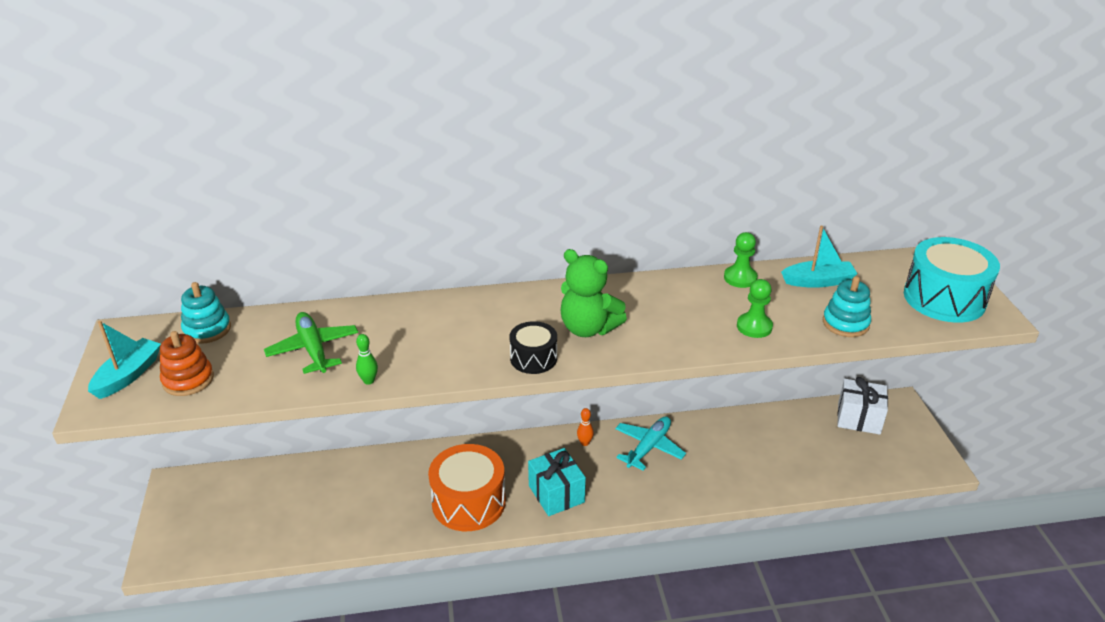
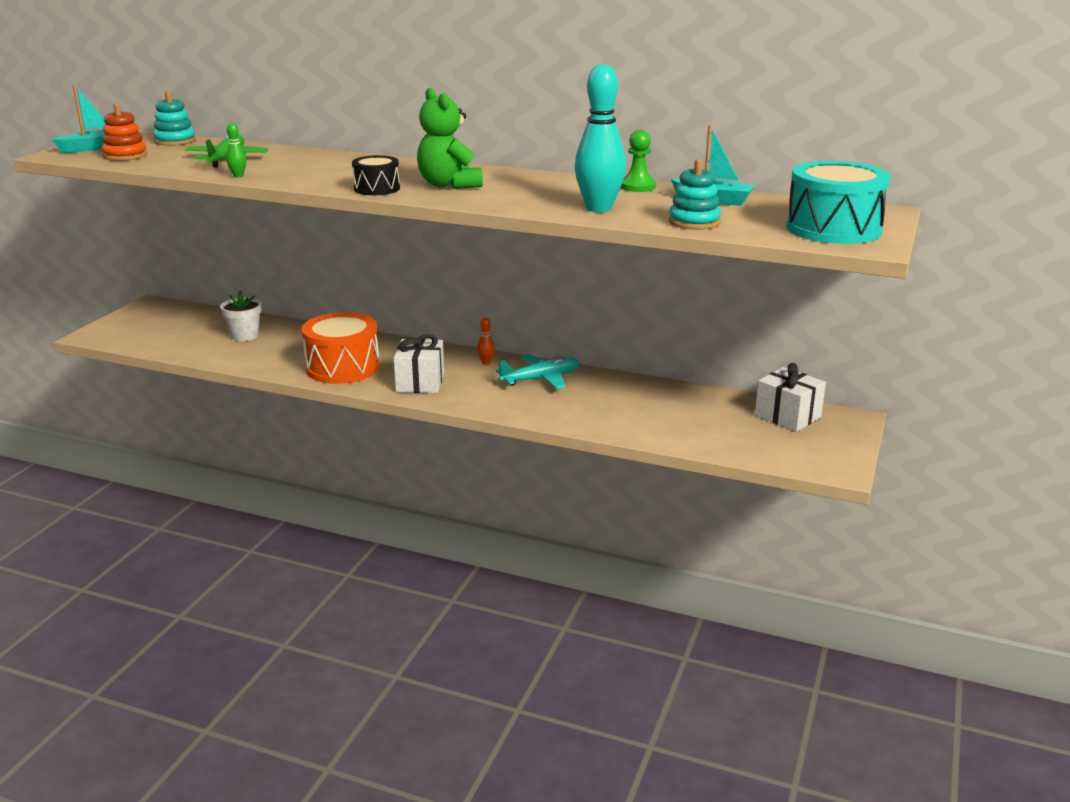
camera: 30 degrees right, 10 degrees down
turquoise gift [528,448,586,516] -> white gift [394,334,444,393]
green pawn [737,279,773,338] -> turquoise bowling pin [575,64,626,212]
none -> white flower pot [220,290,262,341]

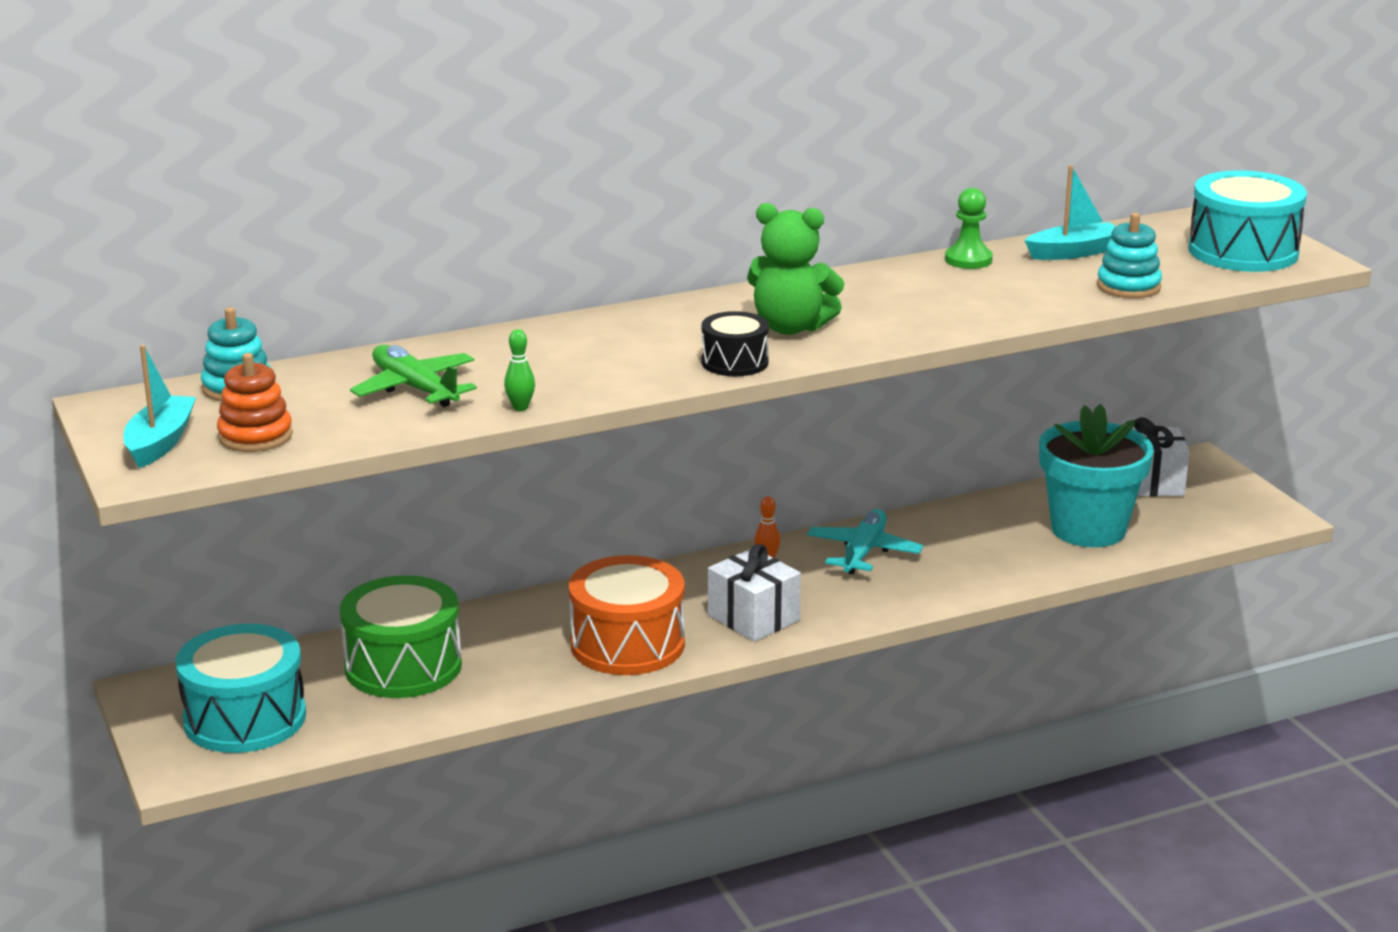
camera: 45 degrees left, 0 degrees up
white flower pot [220,290,262,341] -> green drum [340,575,462,698]
turquoise bowling pin [575,64,626,212] -> none
none -> turquoise drum [175,624,306,753]
none -> turquoise flower pot [1039,404,1154,547]

